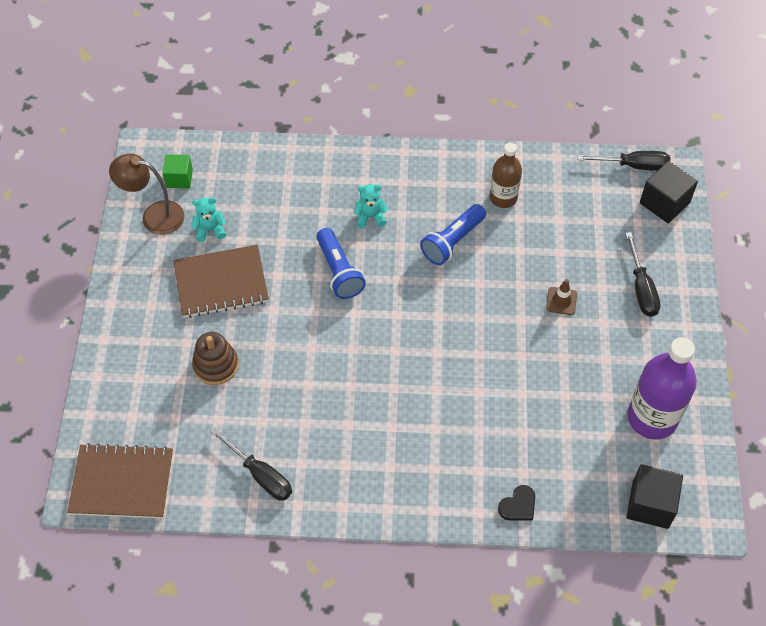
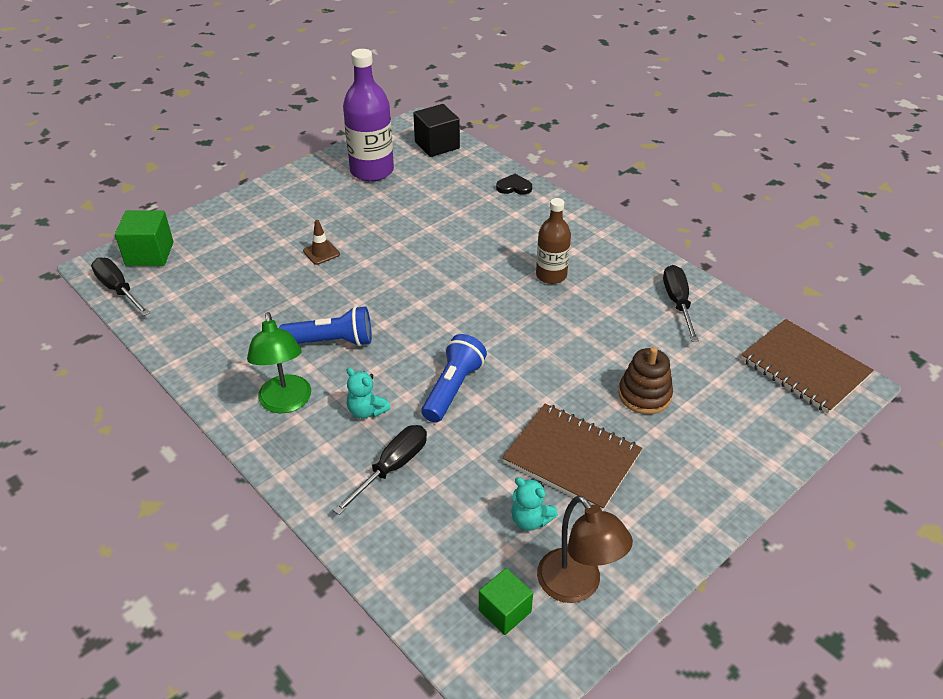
camera: 135 degrees left, 15 degrees down
brown bottle [490,143,522,208] -> brown bottle moved to [536,198,571,284]
black screwdriver [625,232,661,317] -> black screwdriver moved to [333,425,427,515]
black cube [640,161,698,223] -> green cube [115,210,174,266]
none -> green lamp [247,312,311,413]

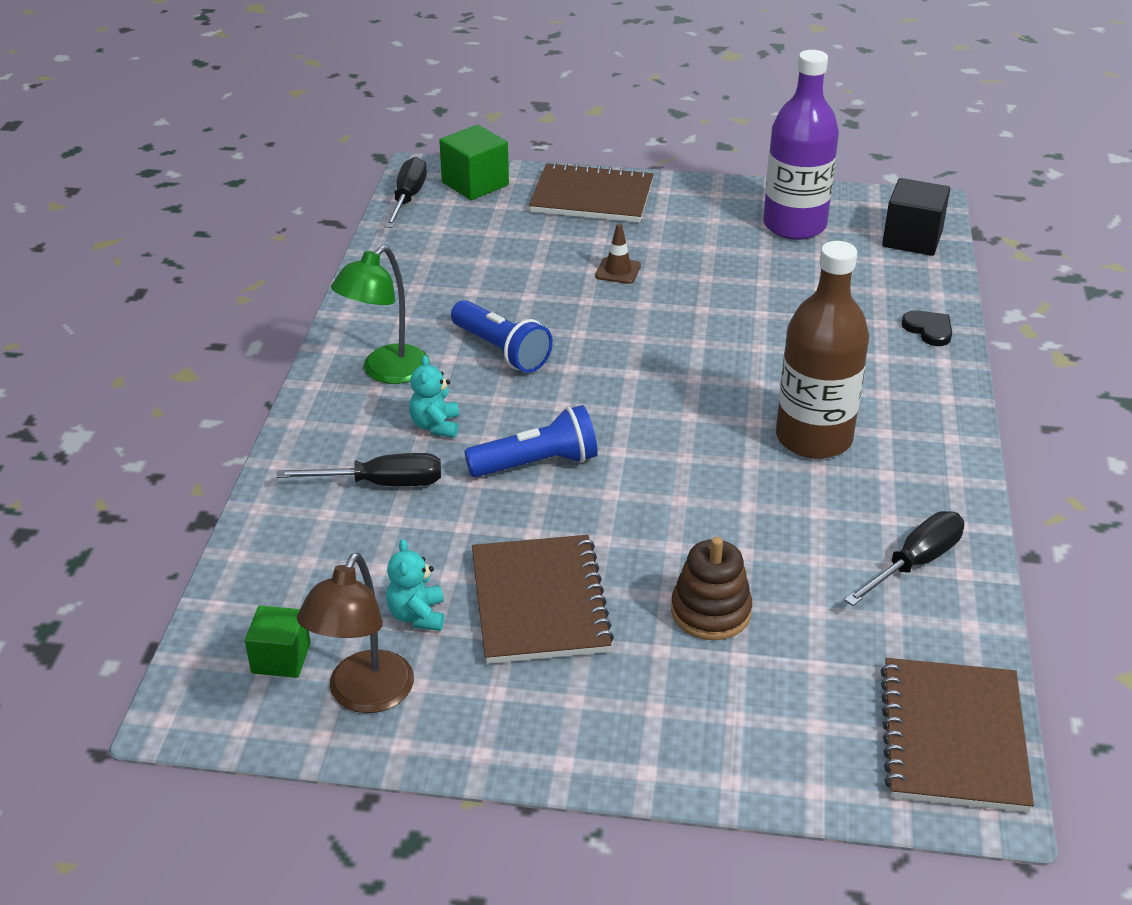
camera: 50 degrees right, 5 degrees down
brown bottle [536,198,571,284] -> brown bottle [776,241,869,459], size x1.62
none -> brown notebook [529,162,654,223]

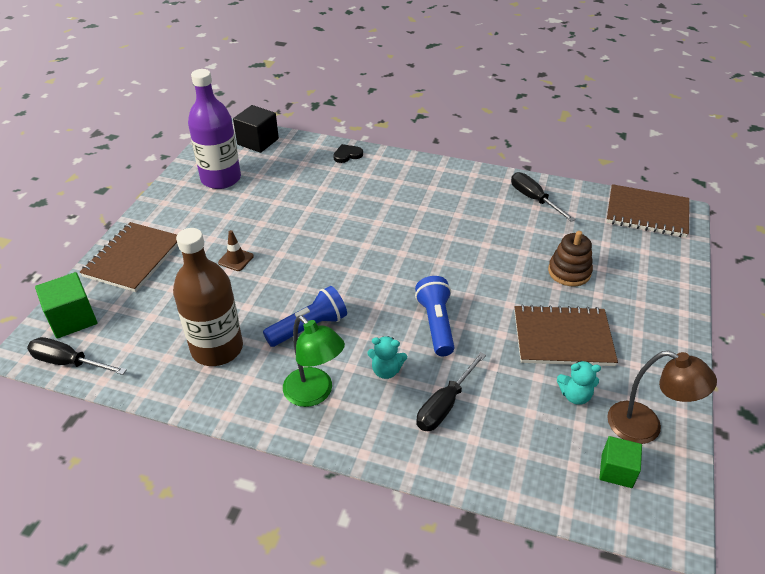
camera: 80 degrees left, 5 degrees up
black screwdriver [276,453,441,486] -> black screwdriver turned 150 degrees counterclockwise [416,352,486,431]
brown bottle [776,241,869,459] -> brown bottle moved to [173,228,243,366]

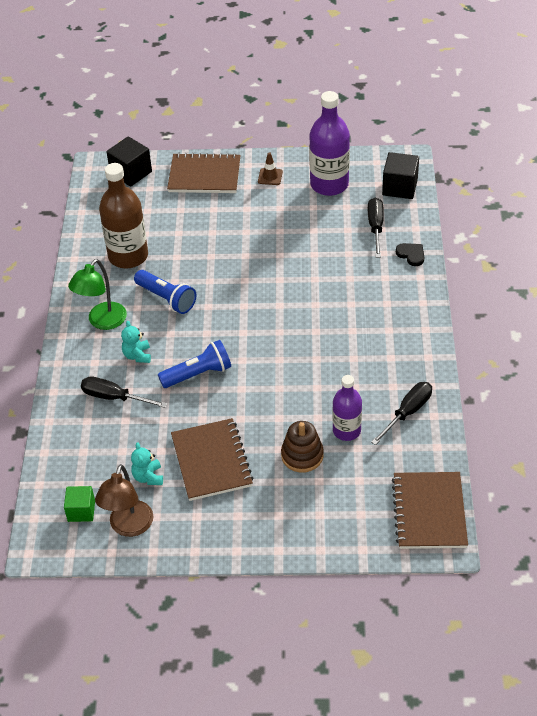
camera: 75 degrees right, 5 degrees up
black screwdriver [27,337,127,375] -> black screwdriver moved to [368,198,384,258]
green cube [35,272,97,339] -> black cube [106,136,152,187]
brown traffic cone [218,230,254,271] -> brown traffic cone moved to [258,152,283,185]
none -> purple bottle [333,375,362,441]

